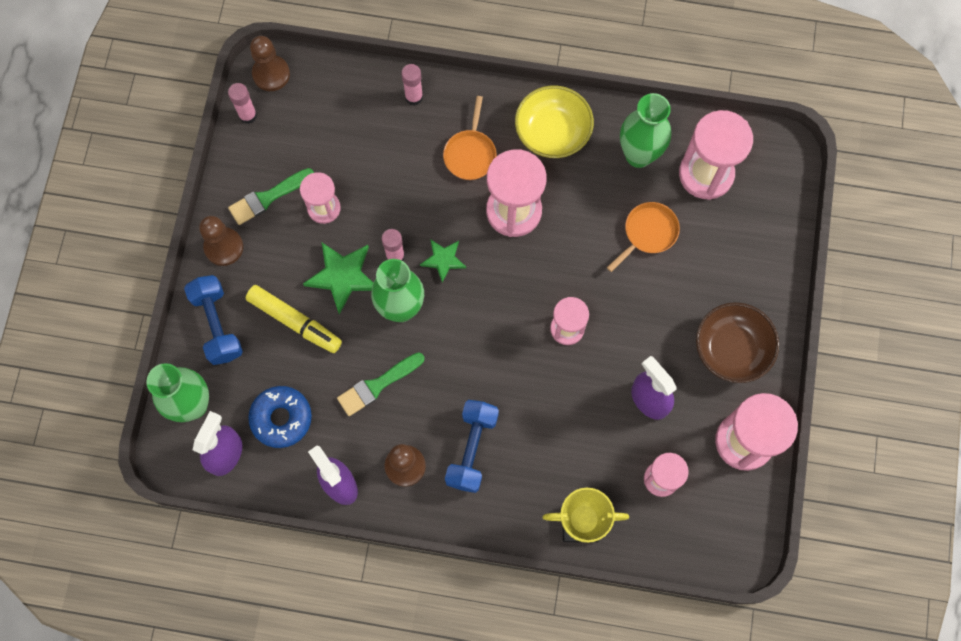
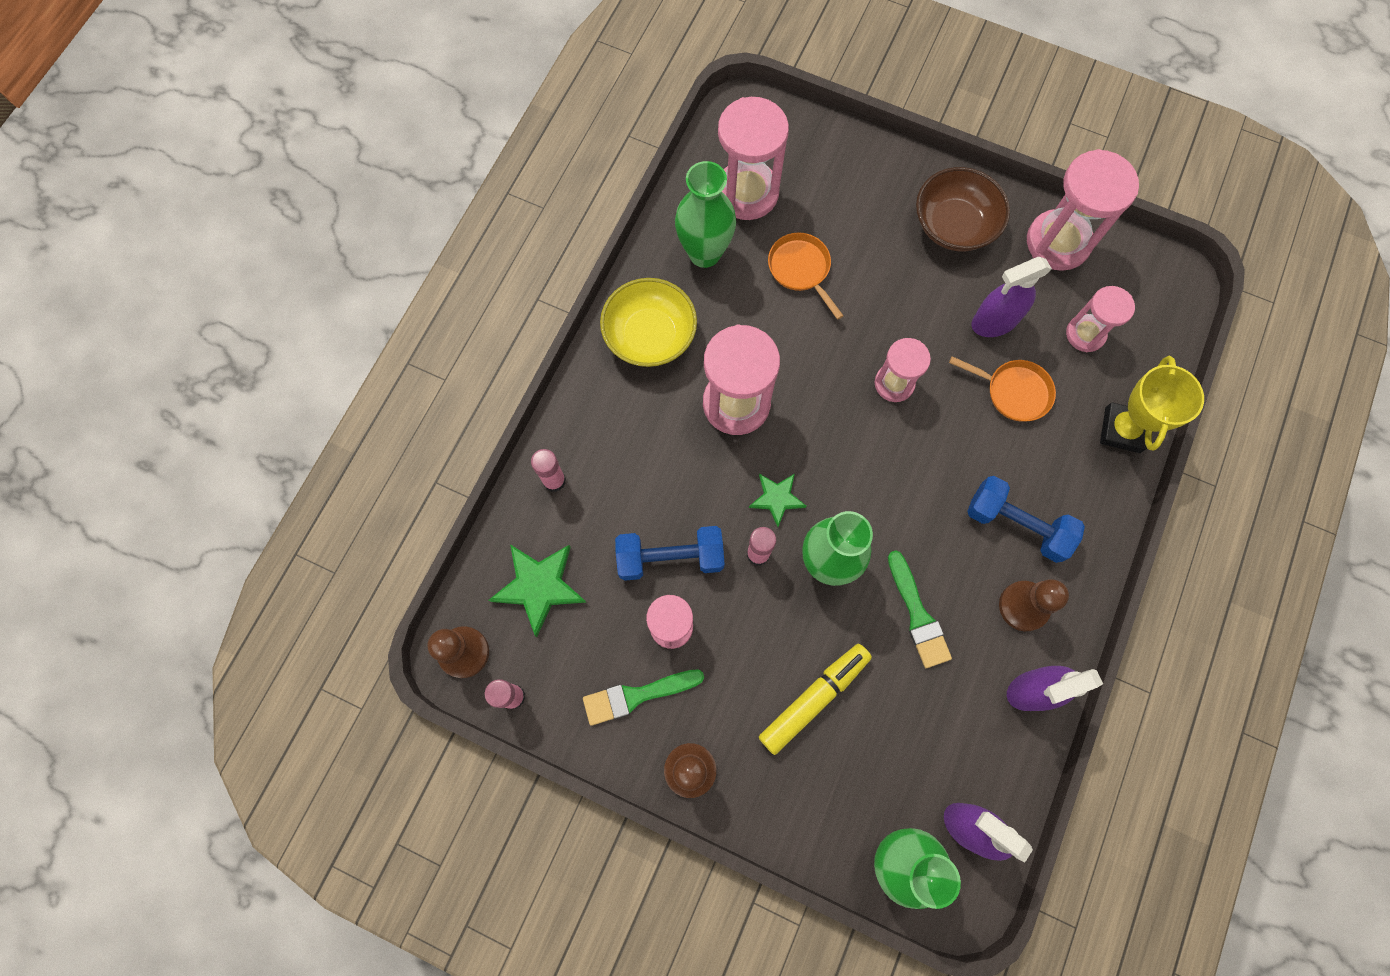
camera: 75 degrees left, 0 degrees up
blue dumbbell [184,275,243,365] -> blue dumbbell moved to [615,526,725,581]
green brush [228,168,314,225] -> green brush turned 90 degrees clockwise [583,669,704,726]
blue donut [248,386,312,448] -> none
green star [303,243,373,314] -> green star moved to [489,544,586,637]
orange pan [443,96,497,180] -> orange pan moved to [949,356,1056,422]

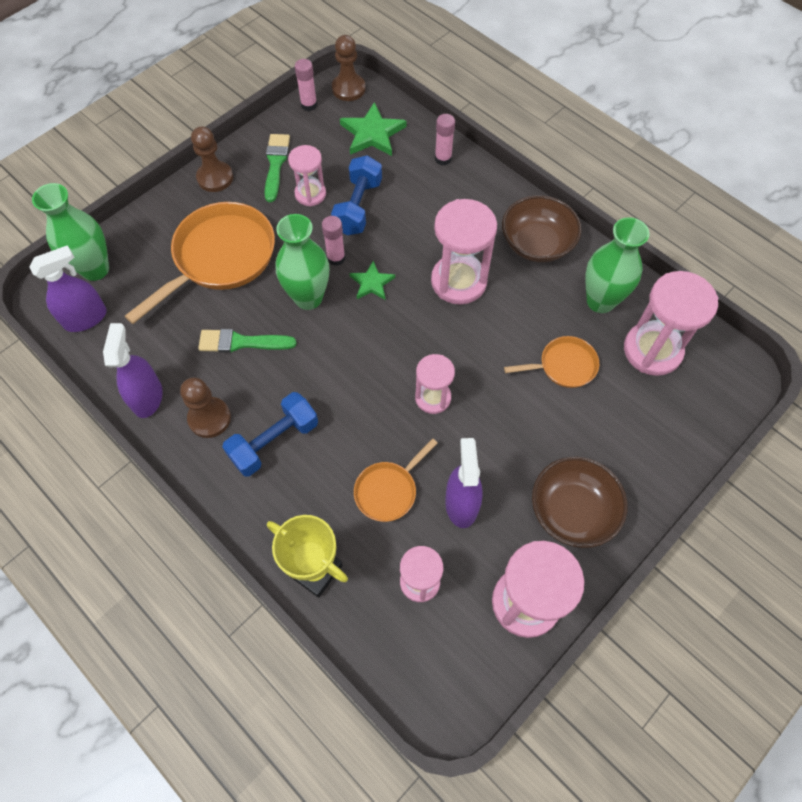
camera: 110 degrees right, 10 degrees down
yellow bowl [600,278,697,367] -> brown bowl [502,195,581,262]
yellow marker [759,644,872,755] -> orange pan [125,202,275,324]

